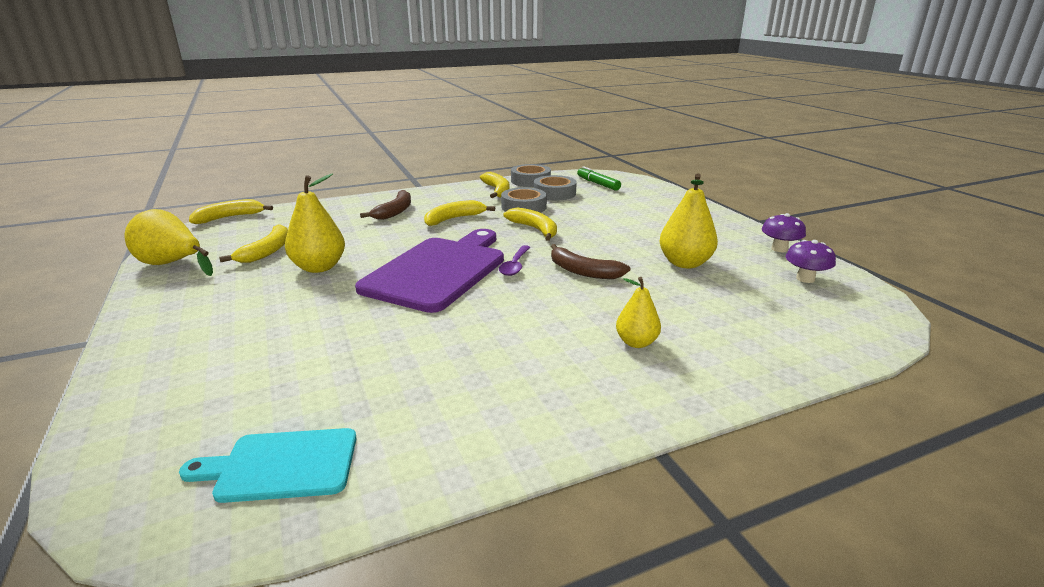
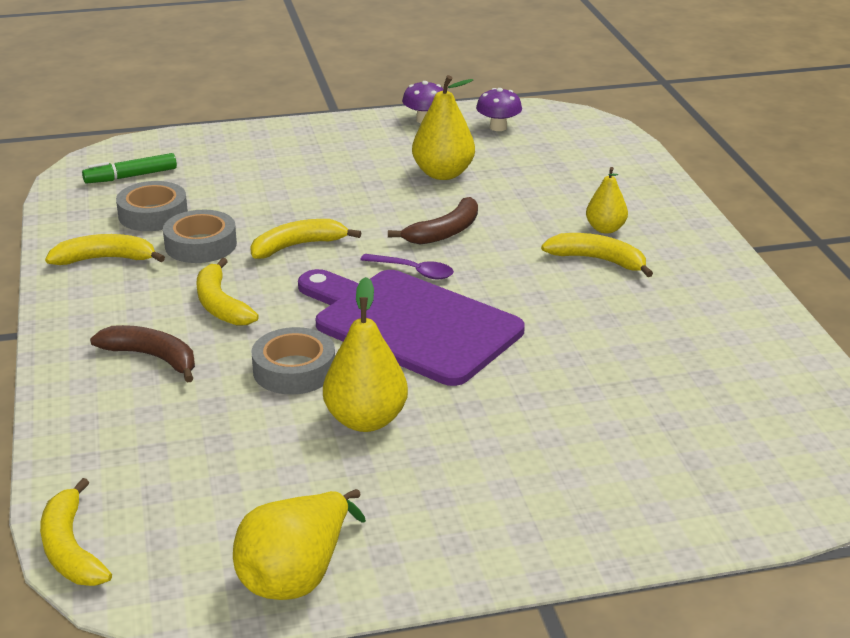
camera: 80 degrees left, 5 degrees up
turquoise cutting board [179,428,356,503] -> none
yellow banana [219,224,288,263] -> yellow banana moved to [541,233,653,277]
grey tape [511,164,551,187] -> grey tape moved to [251,327,335,394]

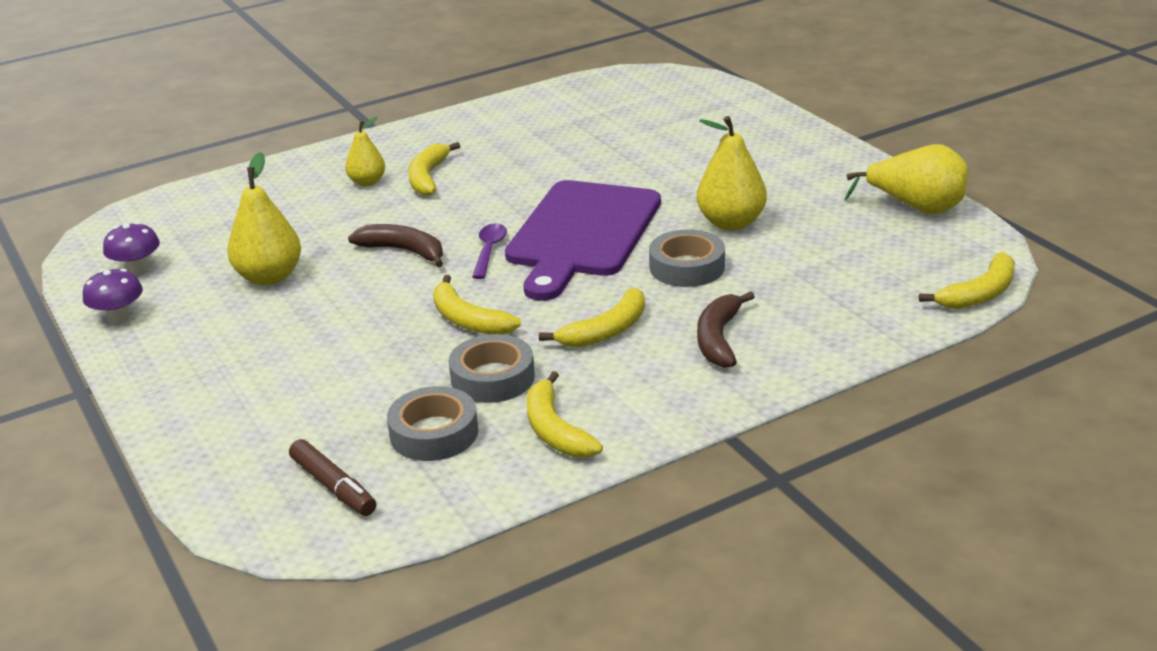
camera: 105 degrees left, 0 degrees up
green marker [82,153,177,184] -> brown marker [289,439,376,516]

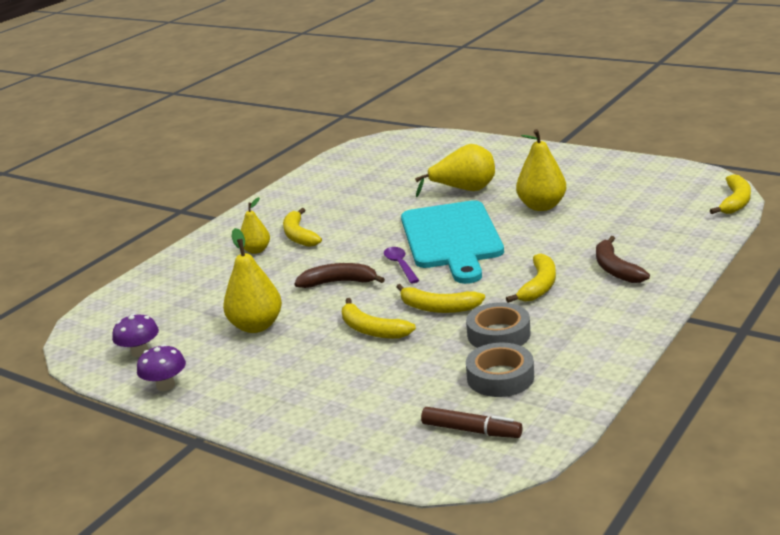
camera: 25 degrees left, 5 degrees down
purple cutting board [505,180,661,301] -> turquoise cutting board [401,200,504,284]
yellow banana [526,371,603,457] -> yellow banana moved to [342,298,416,339]
grey tape [649,229,725,287] -> none
yellow pear [845,144,968,214] -> yellow pear moved to [415,144,495,197]

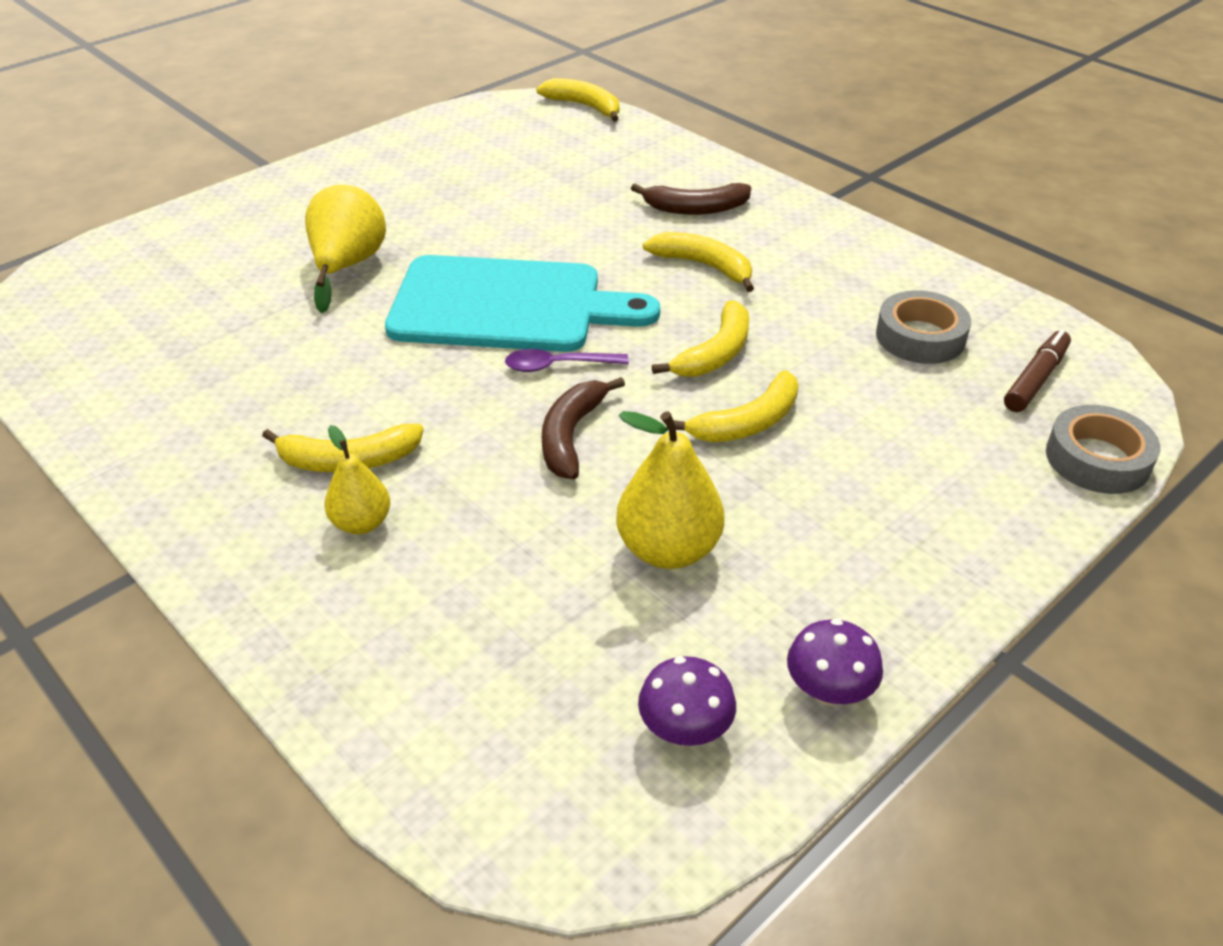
camera: 80 degrees left, 15 degrees up
grey tape [466,302,530,348] -> grey tape moved to [1046,405,1160,494]
yellow pear [516,129,566,211] -> none

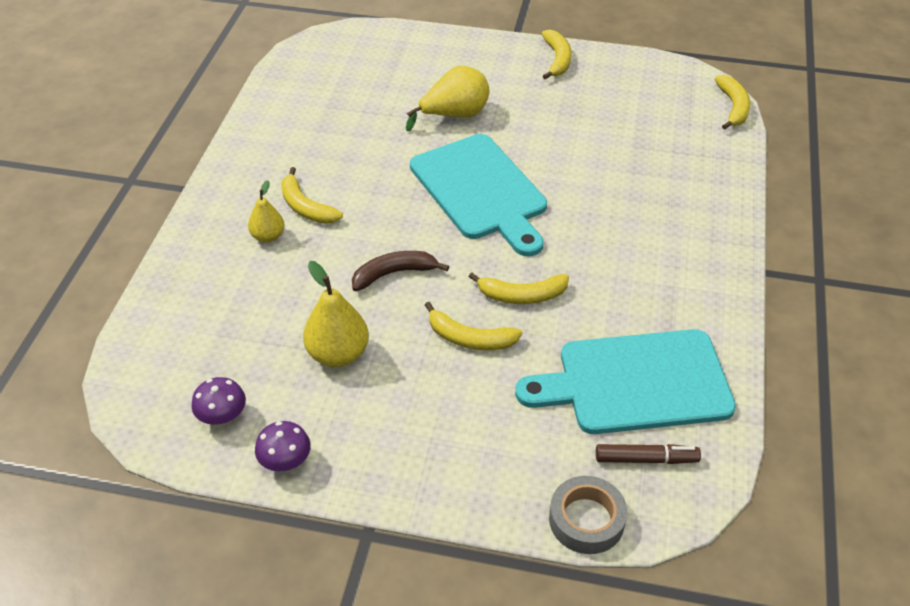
camera: 55 degrees right, 5 degrees up
purple spoon [505,349,629,372] -> none
brown banana [631,183,751,215] -> none
yellow banana [643,232,754,292] -> yellow banana moved to [542,29,572,80]
grey tape [876,290,971,364] -> turquoise cutting board [515,329,736,434]

